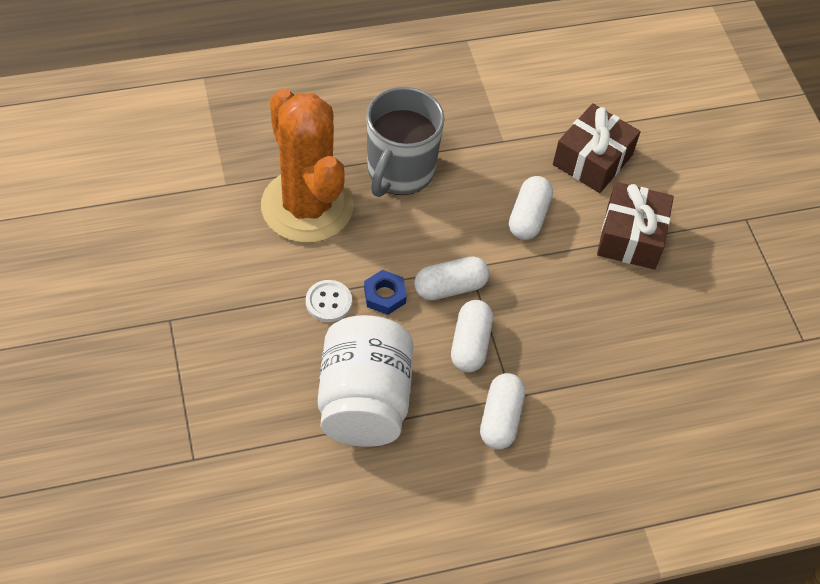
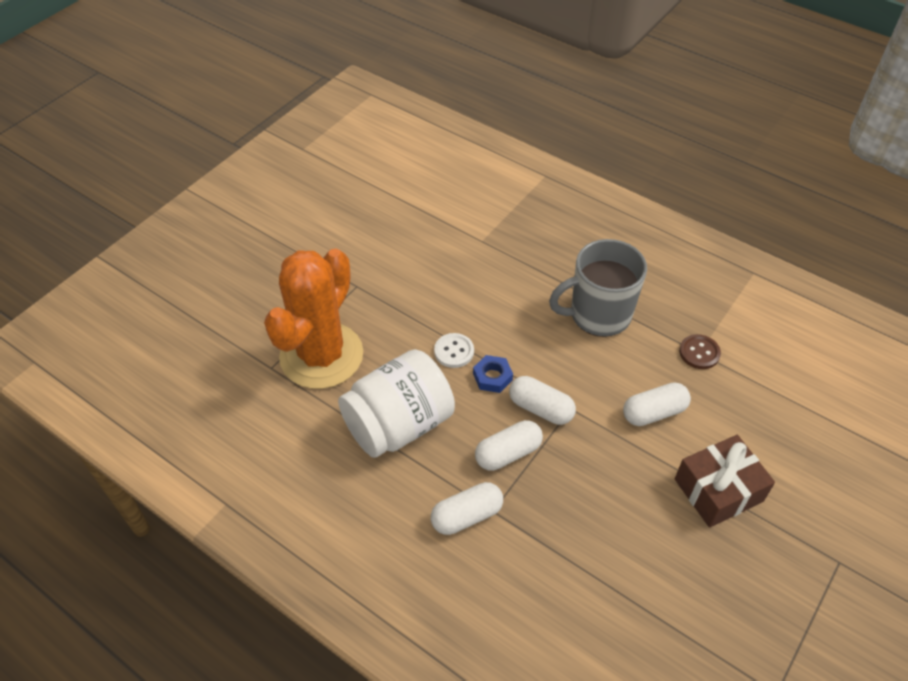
camera: 55 degrees right, 5 degrees down
orange cactus [261,88,353,243] -> orange cactus moved to [264,249,363,389]
brown gift [553,103,640,193] -> none
none -> brown button [679,334,721,369]

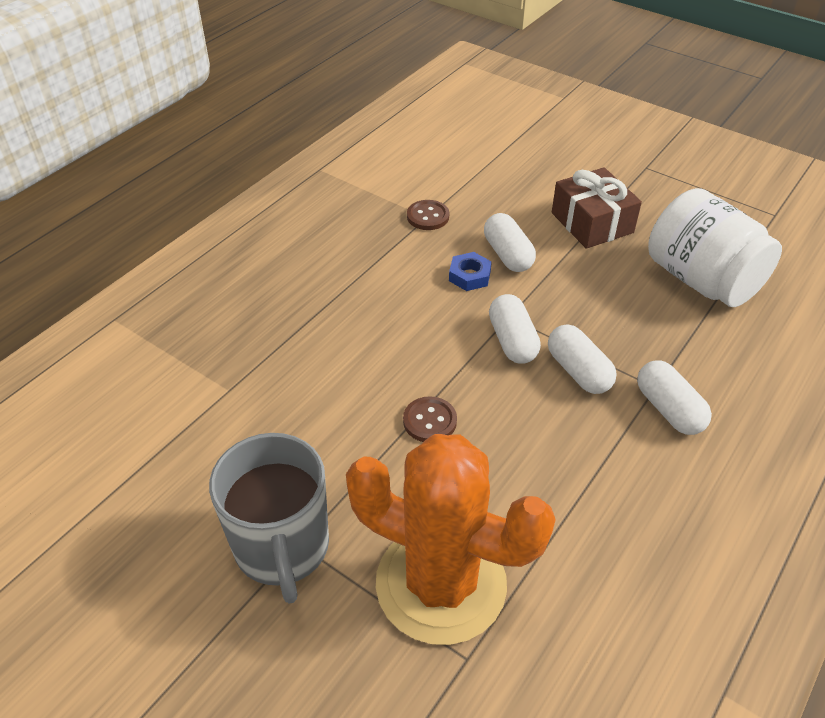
camera: 90 degrees left, 5 degrees down
white jar [338,349,455,458] -> white jar moved to [648,188,782,307]
white button [434,333,474,368] -> brown button [403,396,457,442]
blue nut [473,355,513,393] -> blue nut moved to [449,252,492,291]
white capsule [509,376,576,425] -> white capsule turned 45 degrees counterclockwise [489,294,541,364]
grey mug [549,239,647,337] -> grey mug moved to [209,433,329,604]

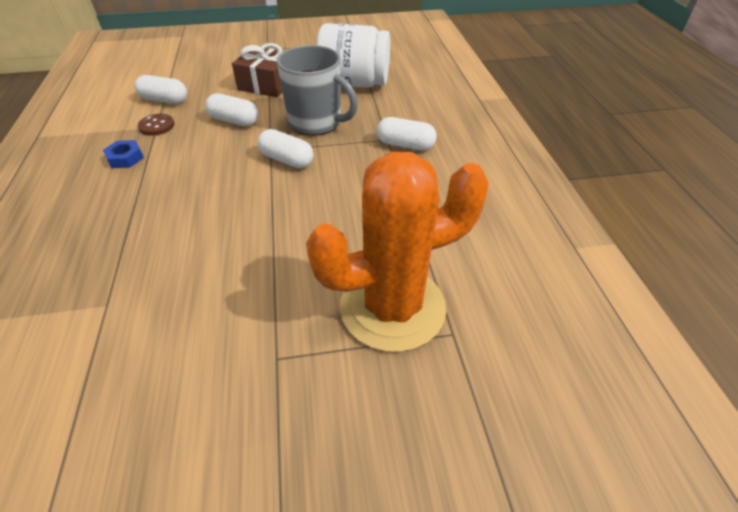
camera: 45 degrees left, 0 degrees up
grey mug [209,433,329,604] -> grey mug moved to [277,45,358,136]
brown button [403,396,457,442] -> none
blue nut [449,252,492,291] -> blue nut moved to [103,140,144,168]
white capsule [548,325,617,394] -> white capsule moved to [134,75,187,104]

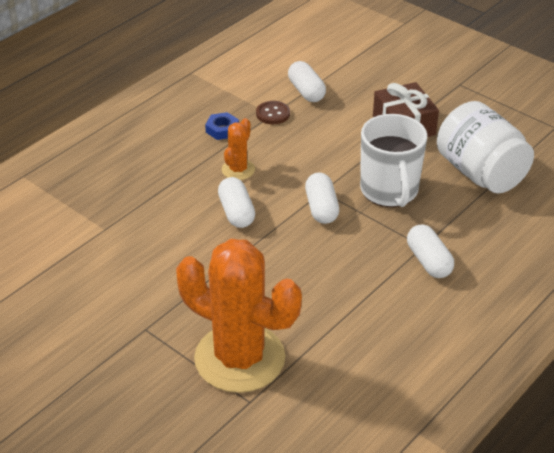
camera: 50 degrees right, 5 degrees down
white capsule [205,93,258,126] -> white capsule moved to [218,177,255,228]
grey mug [277,45,358,136] -> white mug [360,114,427,207]
none -> orange cactus [222,118,255,180]

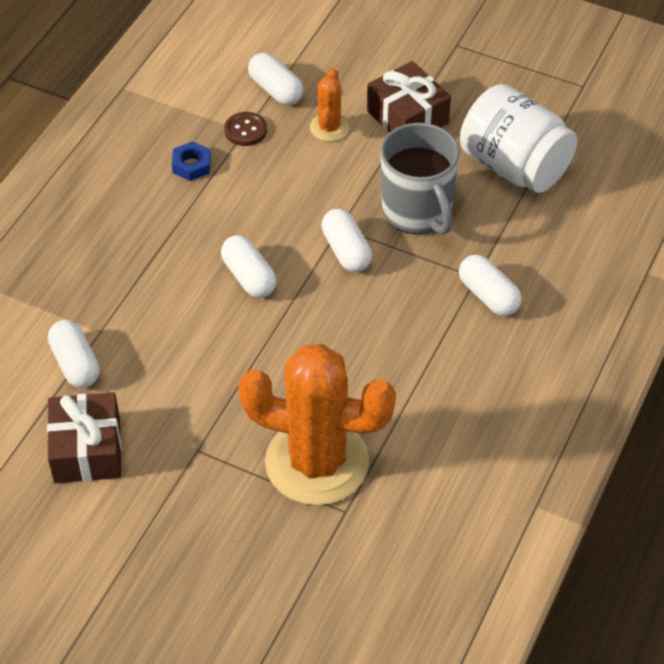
camera: 15 degrees left, 10 degrees up
orange cactus [222,118,255,180] -> orange cactus moved to [310,68,349,142]
white mug [360,114,427,207] -> grey mug [380,123,460,235]
none -> brown gift [47,392,121,483]
none -> white capsule [48,320,100,388]

